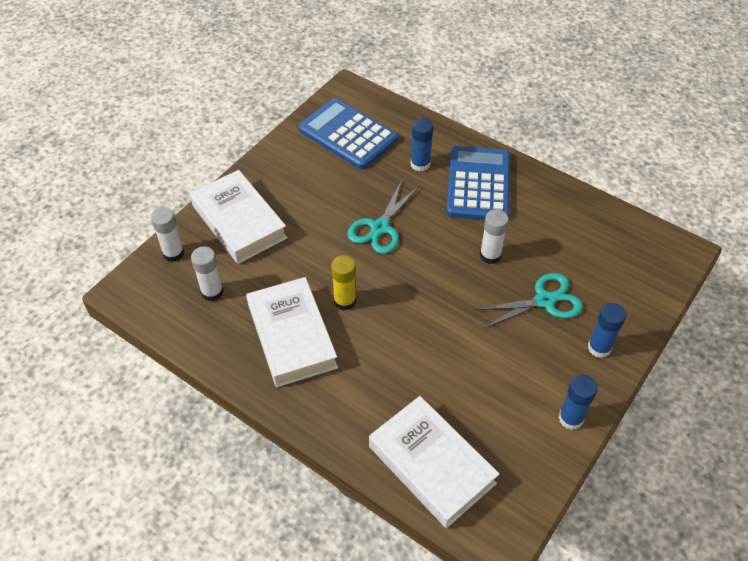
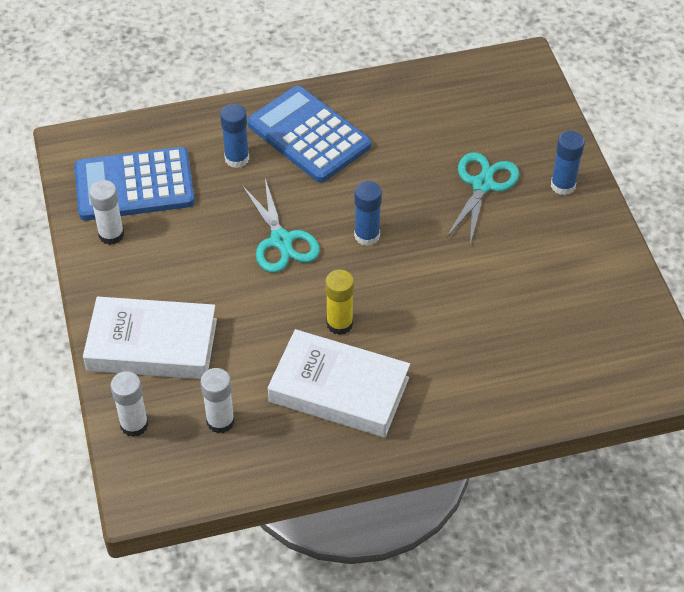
camera: 50 degrees left, 0 degrees up
white book [369,396,499,528] -> none
white glue stick [480,209,509,264] -> white glue stick moved to [89,180,124,245]
blue glue stick [558,375,597,430] -> blue glue stick moved to [354,181,382,246]

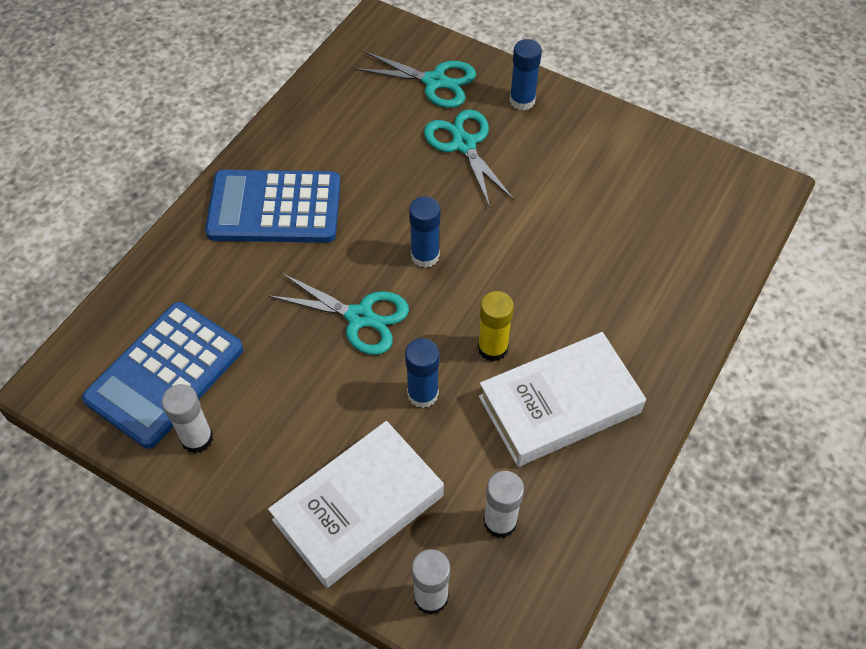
camera: 45 degrees left, 5 degrees up
blue glue stick [220,104,249,168] -> blue glue stick moved to [405,338,440,408]
none -> turquoise scissors [354,51,476,108]

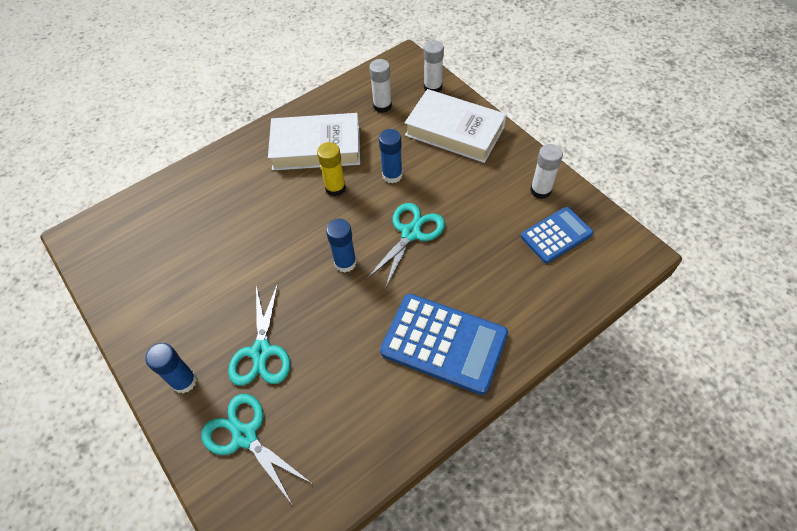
camera: 155 degrees left, 0 degrees up
blue calculator [82,302,243,449] -> blue calculator [521,207,594,263], size x0.62
turquoise scissors [268,273,409,355] -> turquoise scissors turned 75 degrees clockwise [365,203,445,289]
white book [268,421,444,588] -> white book turned 45 degrees clockwise [405,89,507,163]

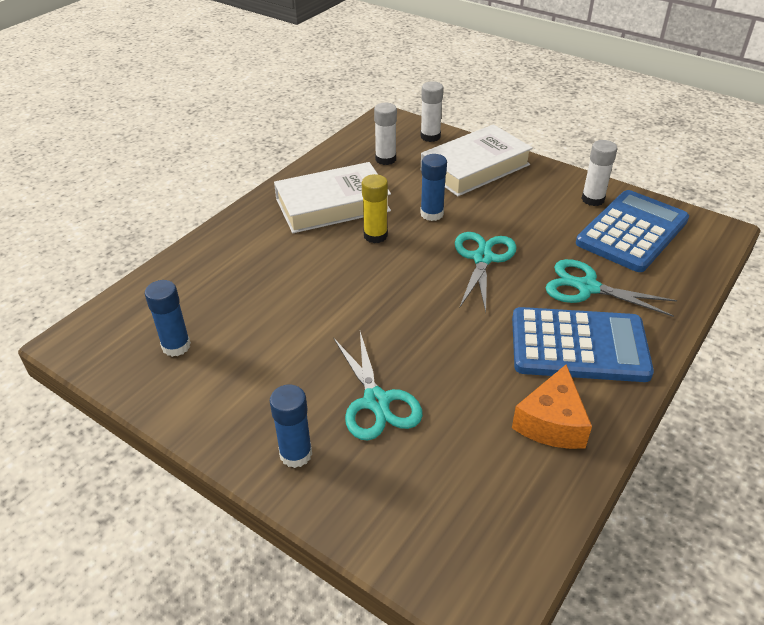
camera: 20 degrees left, 15 degrees down
turquoise scissors [201,394,311,504] -> turquoise scissors moved to [545,259,677,317]
blue glue stick [326,219,357,272] -> blue glue stick moved to [145,280,191,357]
white book [405,89,507,163] -> white book turned 45 degrees counterclockwise [421,124,533,196]
blue calculator [521,207,594,263] -> blue calculator [576,190,689,272], size x1.62
none -> orange cheese [512,364,592,449]

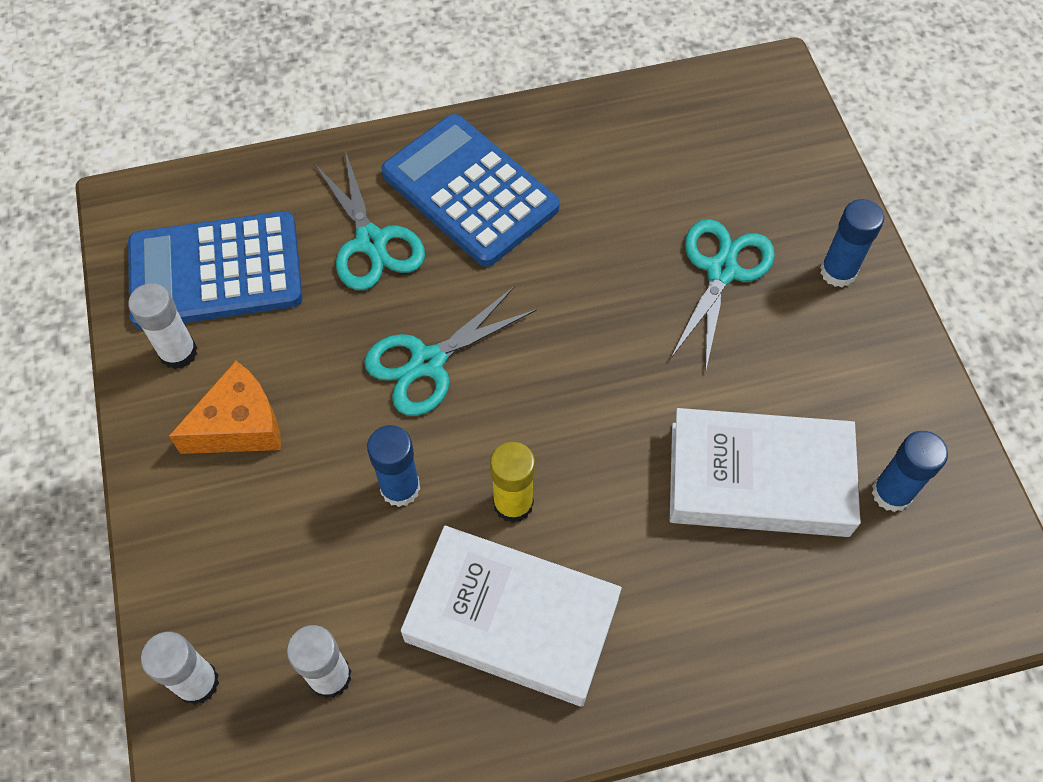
camera: 140 degrees left, 20 degrees up
white book [421,124,533,196] -> white book moved to [670,408,861,537]
orange cheese [512,364,592,449] -> orange cheese moved to [169,360,281,454]

